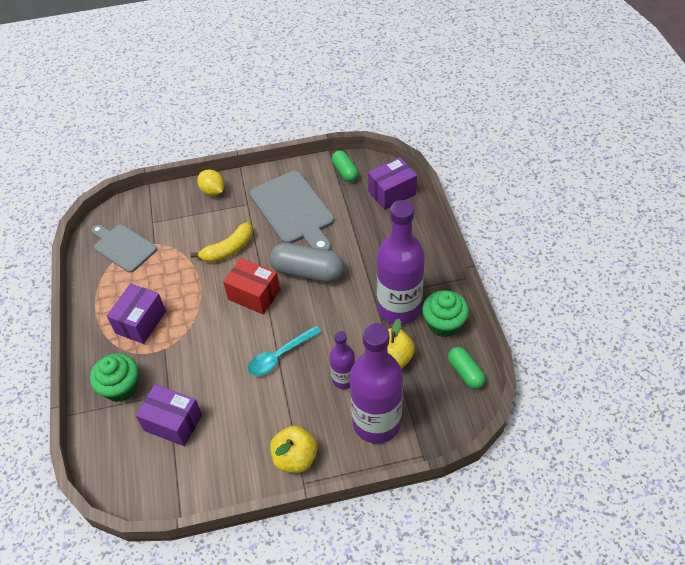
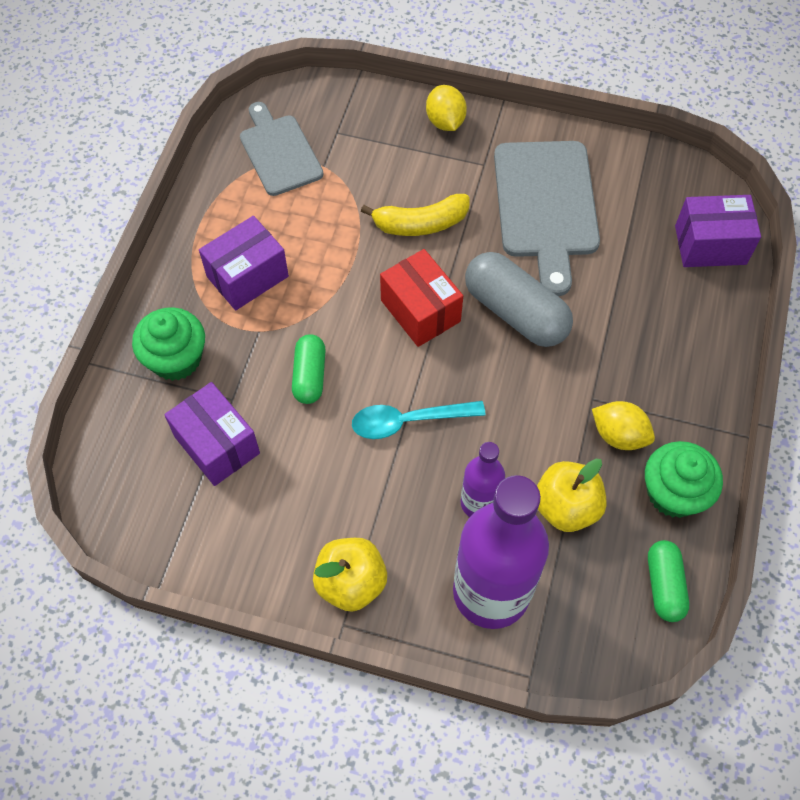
camera: 25 degrees right, 10 degrees up
green capsule [332,151,359,182] -> green capsule moved to [292,334,326,404]
purple bottle [377,200,425,325] -> yellow lemon [592,401,655,450]

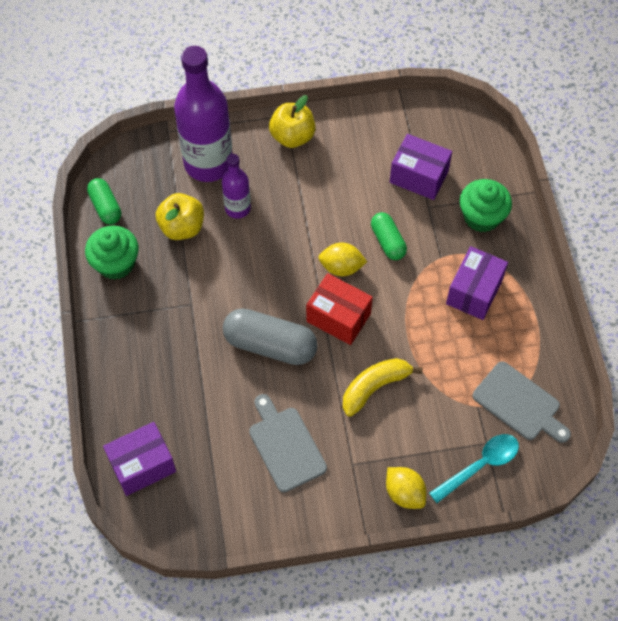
camera: 155 degrees right, 0 degrees up
turquoise spoon [352,401,486,439] -> turquoise spoon moved to [429,434,519,503]
grey cutting board [494,141,600,296] -> grey cutting board [249,394,327,492], size x0.65
yellow lemon [592,401,655,450] -> yellow lemon moved to [318,243,367,276]

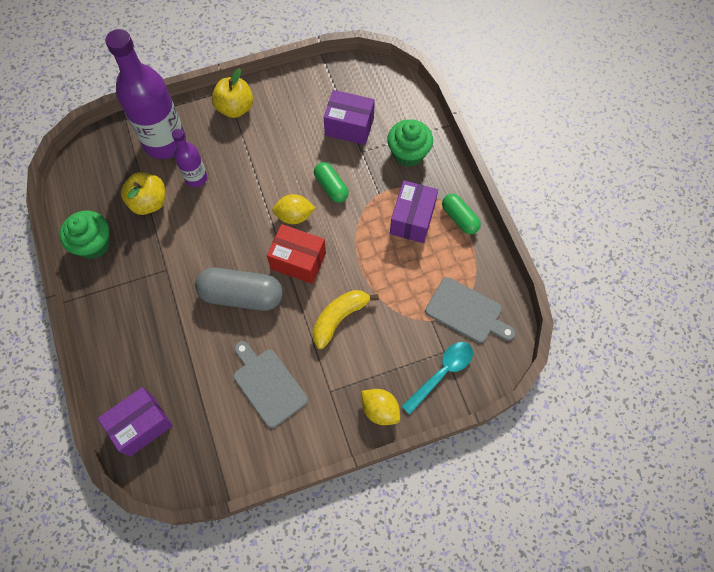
camera: 10 degrees left, 5 degrees up
green capsule [87,178,121,224] -> green capsule moved to [442,194,481,234]

